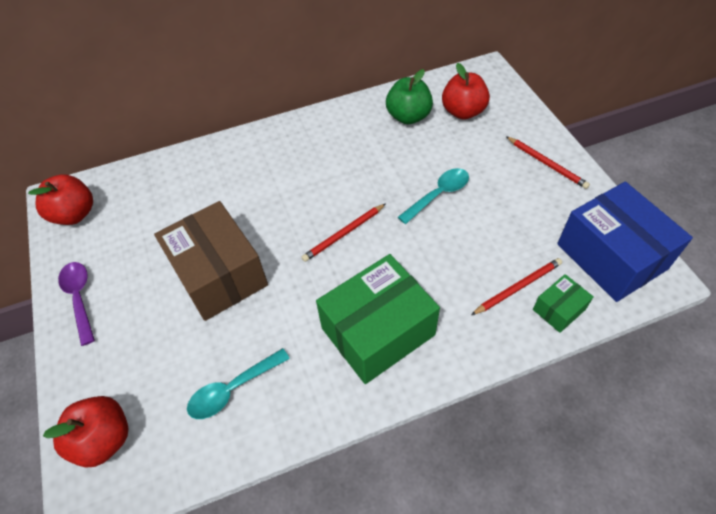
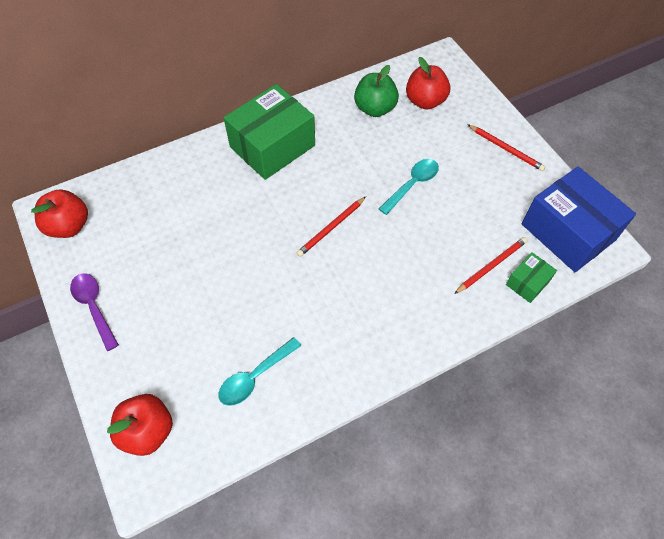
camera: 10 degrees left, 5 degrees up
brown box [154,201,268,321] -> none
green box [316,254,440,384] -> green box moved to [223,84,315,180]

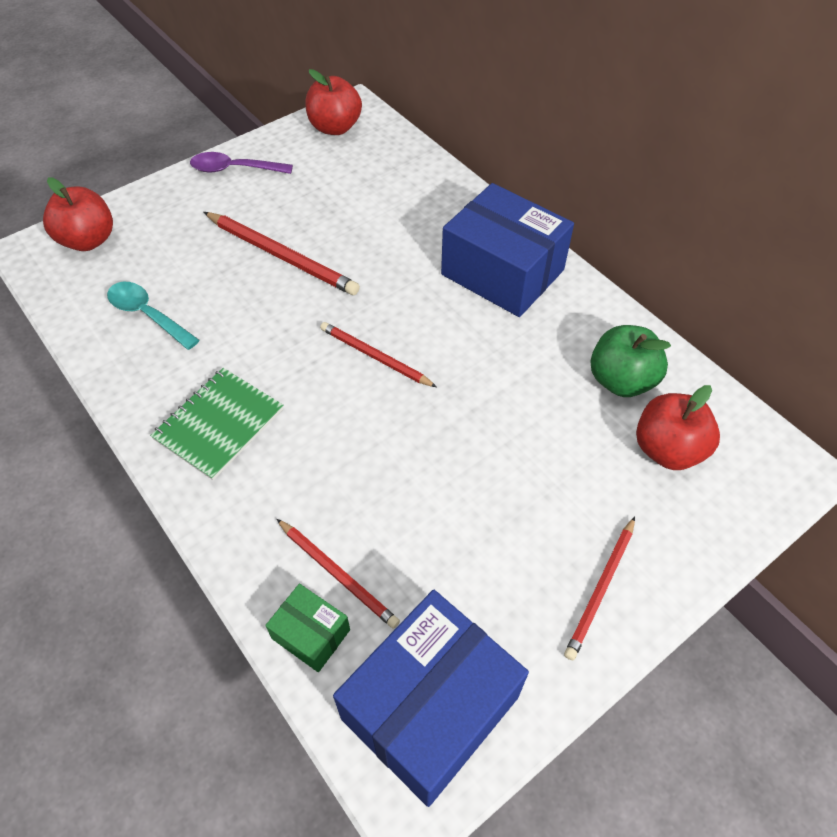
camera: 80 degrees right, 5 degrees down
purple spoon [70,273,119,351] -> purple spoon turned 135 degrees counterclockwise [190,152,293,174]
green box [223,84,315,180] -> blue box [441,183,574,317]
turquoise spoon [379,159,439,215] -> none
none -> green notebook [150,368,283,480]
none -> red pencil [204,212,360,295]

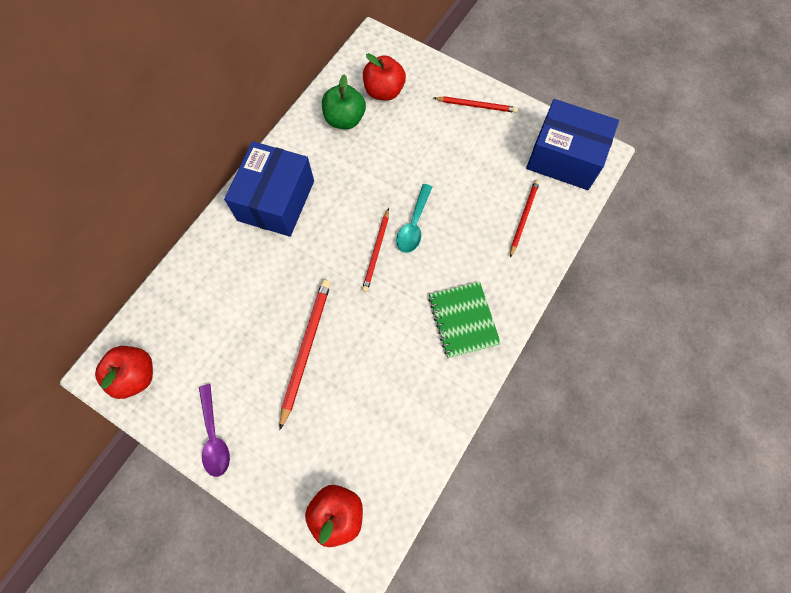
camera: 110 degrees left, 15 degrees up
turquoise spoon [107,282,199,350] -> turquoise spoon moved to [396,184,432,253]
green notebook [150,368,283,480] -> green notebook turned 60 degrees clockwise [428,282,501,358]
green box [265,584,350,672] -> none

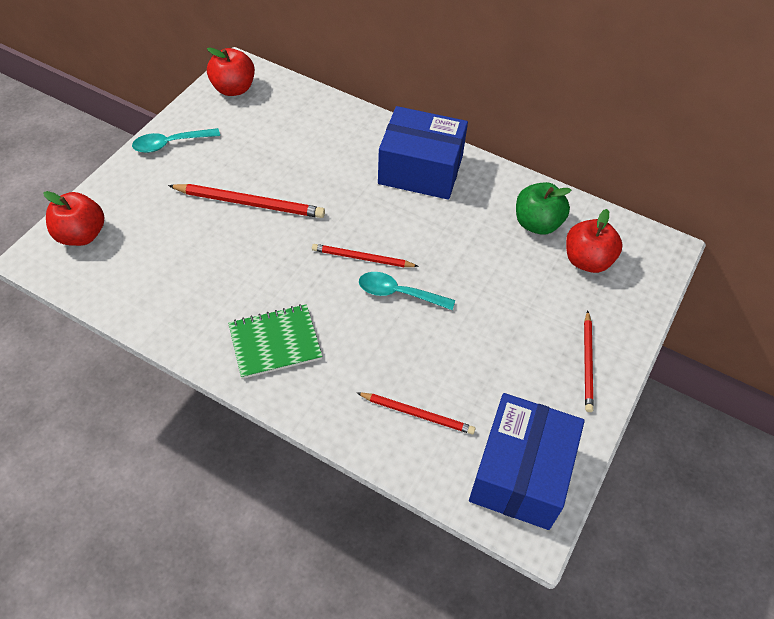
camera: 85 degrees right, 15 degrees down
purple spoon [199,384,230,477] -> turquoise spoon [132,128,220,153]

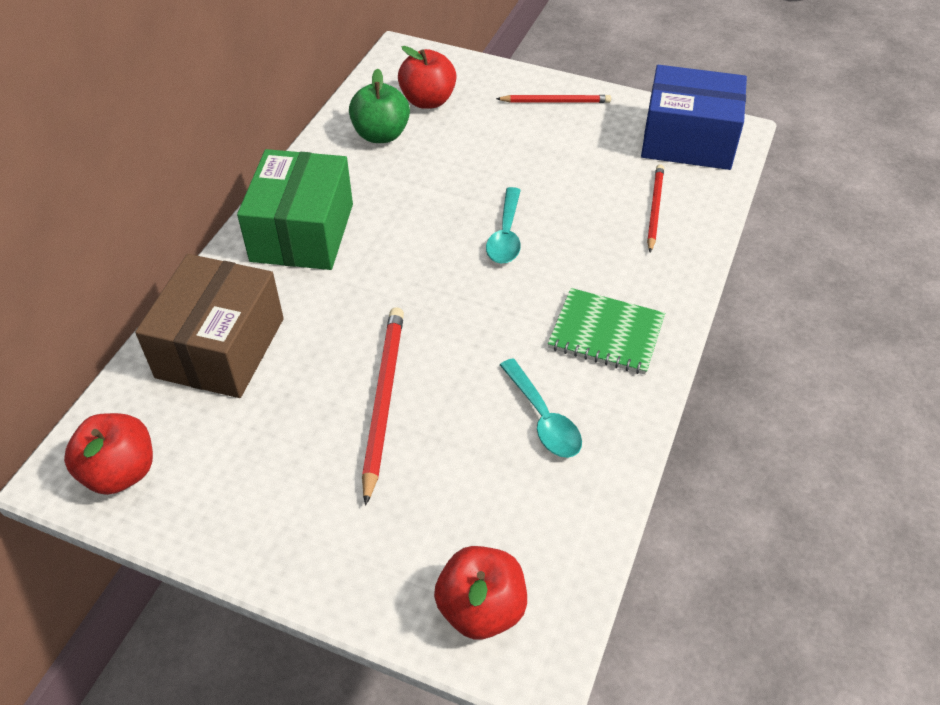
camera: 95 degrees left, 5 degrees down
turquoise spoon [132,128,220,153] -> turquoise spoon moved to [500,358,582,458]
green notebook [228,304,323,379] -> green notebook turned 45 degrees counterclockwise [548,288,665,375]
red pencil [312,244,419,267] -> none
blue box [378,106,468,200] -> green box [237,149,353,270]
none -> brown box [135,254,284,398]

